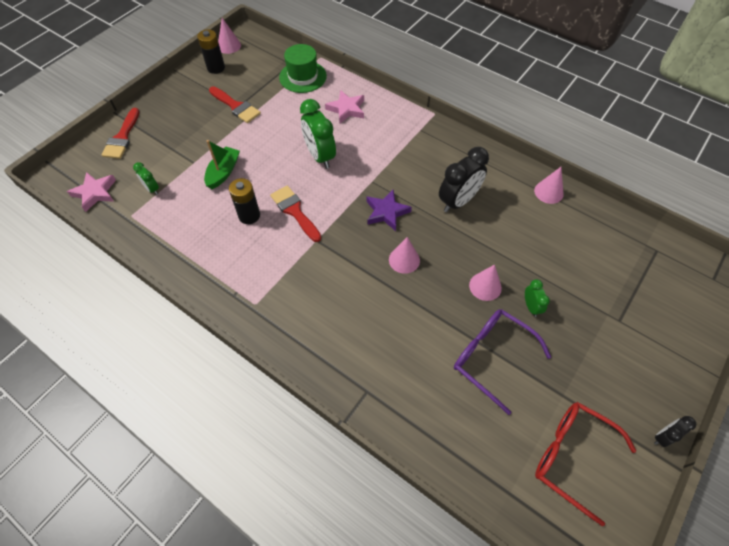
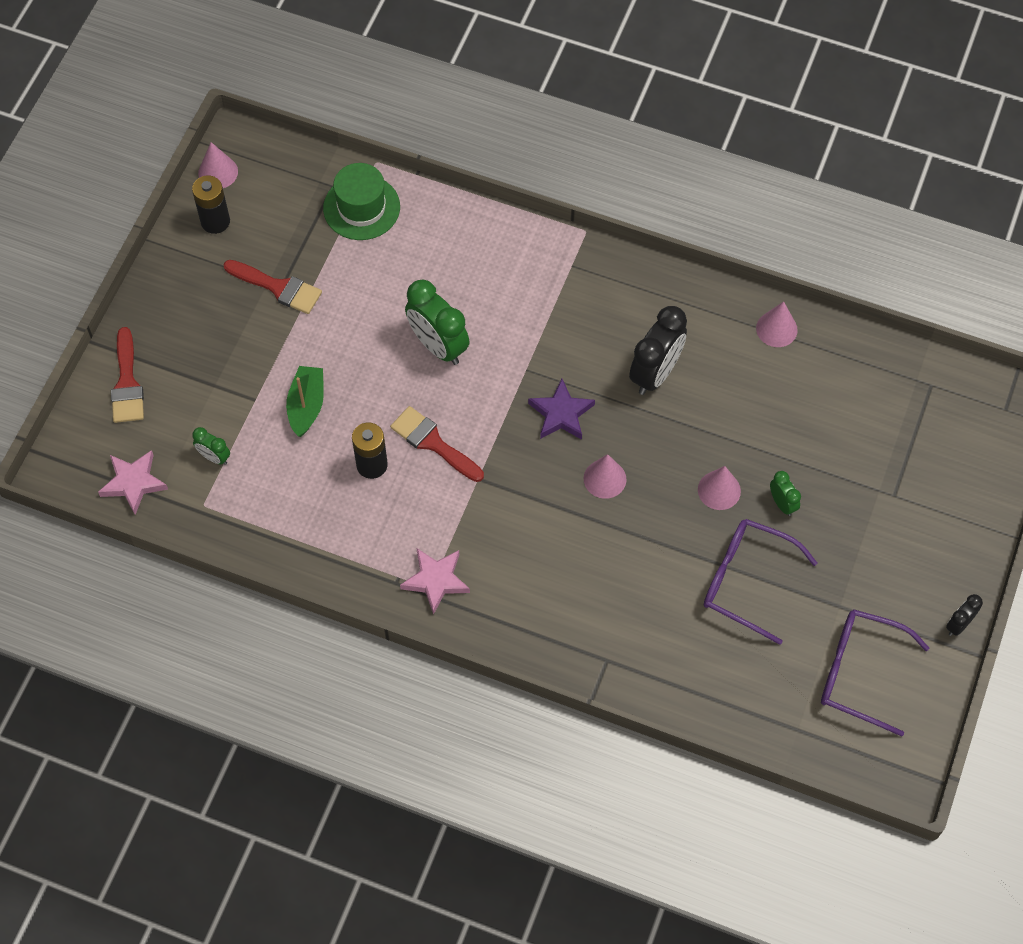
camera: 15 degrees left, 5 degrees up
pink star [325,90,364,123] -> pink star moved to [400,549,470,615]
red glasses [535,402,636,526] -> purple glasses [821,609,929,737]

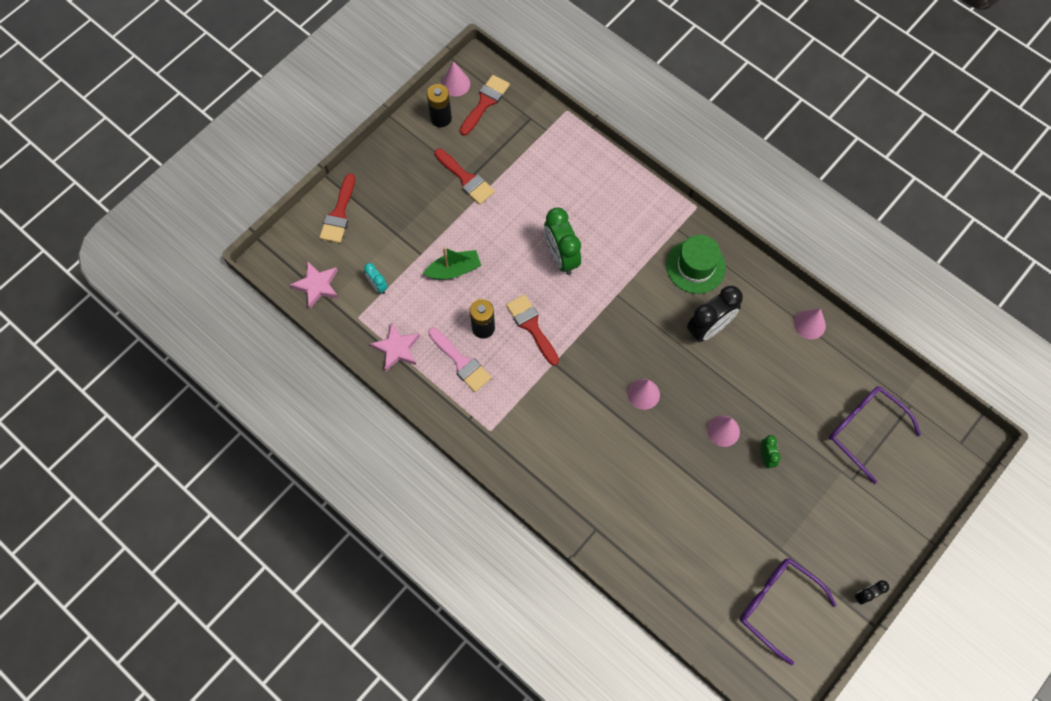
camera: 20 degrees right, 5 degrees up
green clock [192,427,230,465] -> turquoise clock [364,263,388,294]
green boat [286,366,324,437] -> green boat turned 45 degrees clockwise [424,247,481,279]
green hat [323,163,400,240] -> green hat moved to [666,235,726,294]
pink star [400,549,470,615] -> pink star moved to [370,322,420,372]
purple star [528,379,595,440] -> none
purple glasses [704,519,817,645] -> purple glasses moved to [829,386,921,484]
none -> pink brush [428,327,492,392]
none -> red brush [460,75,510,136]

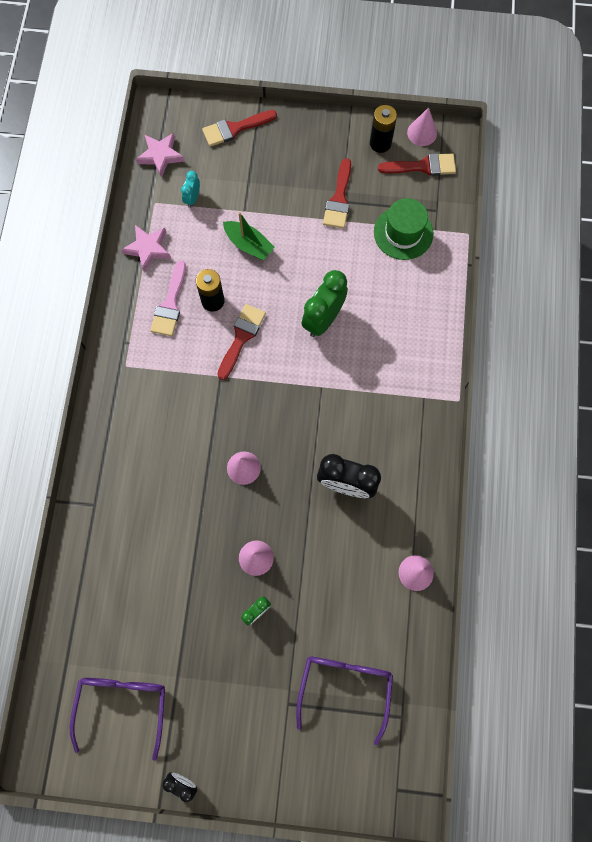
camera: 55 degrees right, 5 degrees up
green hat [666,235,726,294] -> green hat moved to [374,198,434,260]

